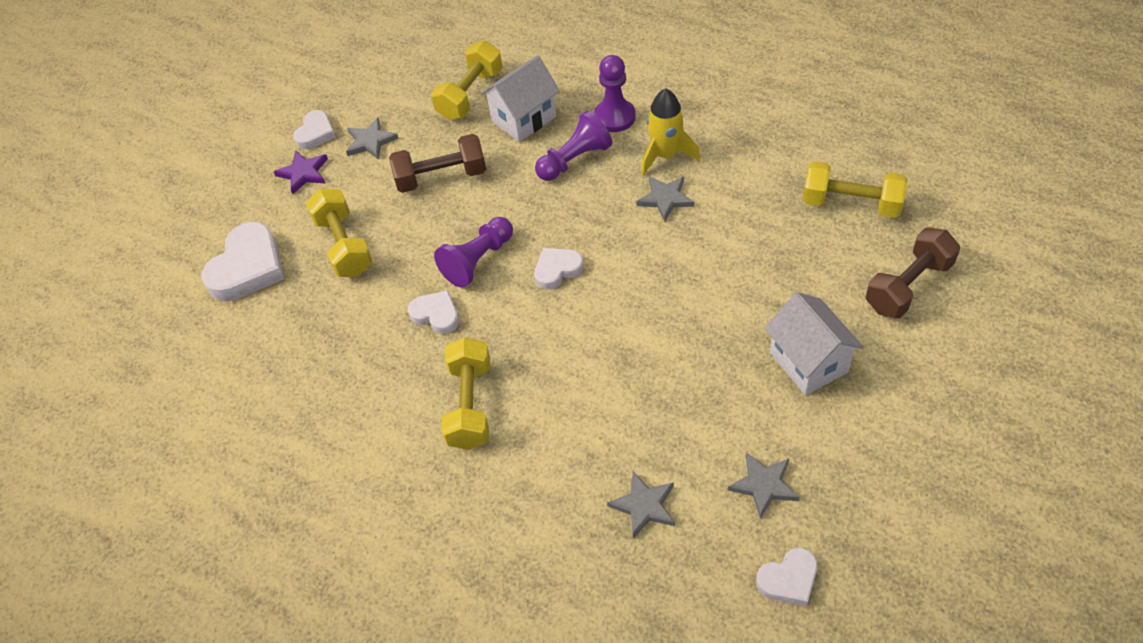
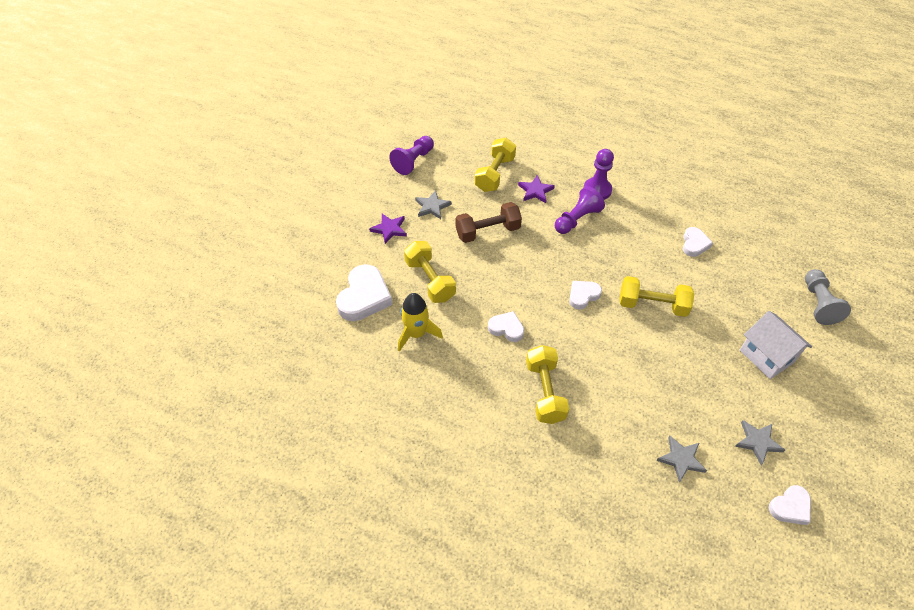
camera: 10 degrees left, 0 degrees up
white heart [293,110,336,149] -> white heart moved to [683,227,713,257]
purple pawn [434,217,513,288] -> purple pawn moved to [389,136,434,175]
white house [480,55,560,142] -> purple star [518,175,555,203]
grey star [636,176,695,222] -> none
yellow rocket [641,88,700,175] -> yellow rocket moved to [398,293,443,352]
yellow dumbbell [803,161,907,218] -> yellow dumbbell moved to [619,276,694,317]
brown dumbbell [866,227,960,318] -> grey pawn [805,269,851,325]

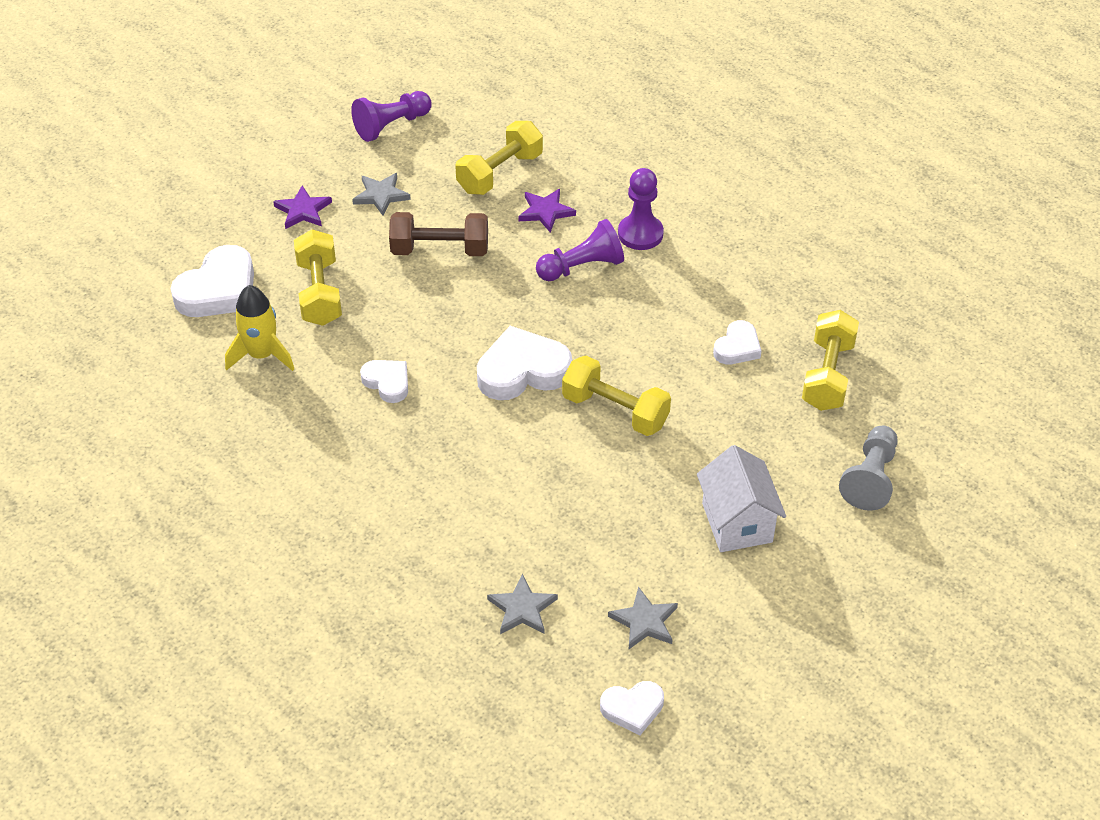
camera: 20 degrees right, 5 degrees down
yellow dumbbell [526,345,569,424] -> yellow dumbbell moved to [802,310,859,411]
white heart [569,281,602,309] -> white heart [477,326,572,400], size x1.75

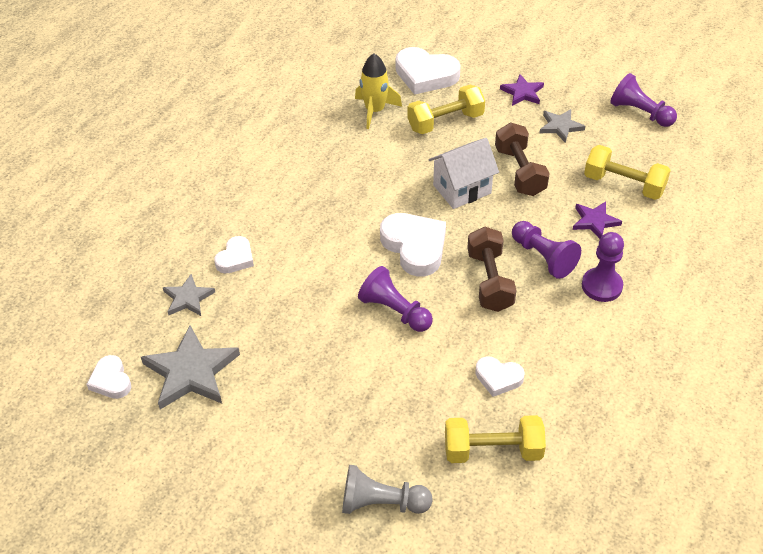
camera: 75 degrees right, 0 degrees up
white heart [360,360,408,403] -> white heart moved to [214,236,254,273]
yellow dumbbell [562,356,671,436] -> purple pawn [358,266,433,332]
grey star [608,586,678,649] -> grey star [141,325,240,409], size x1.76
white house [697,445,786,552] -> white house moved to [429,138,499,209]
none -> brown dumbbell [467,227,517,312]

